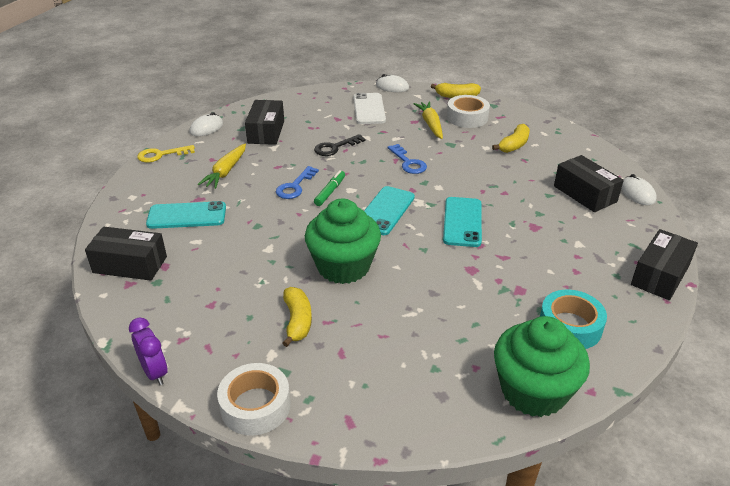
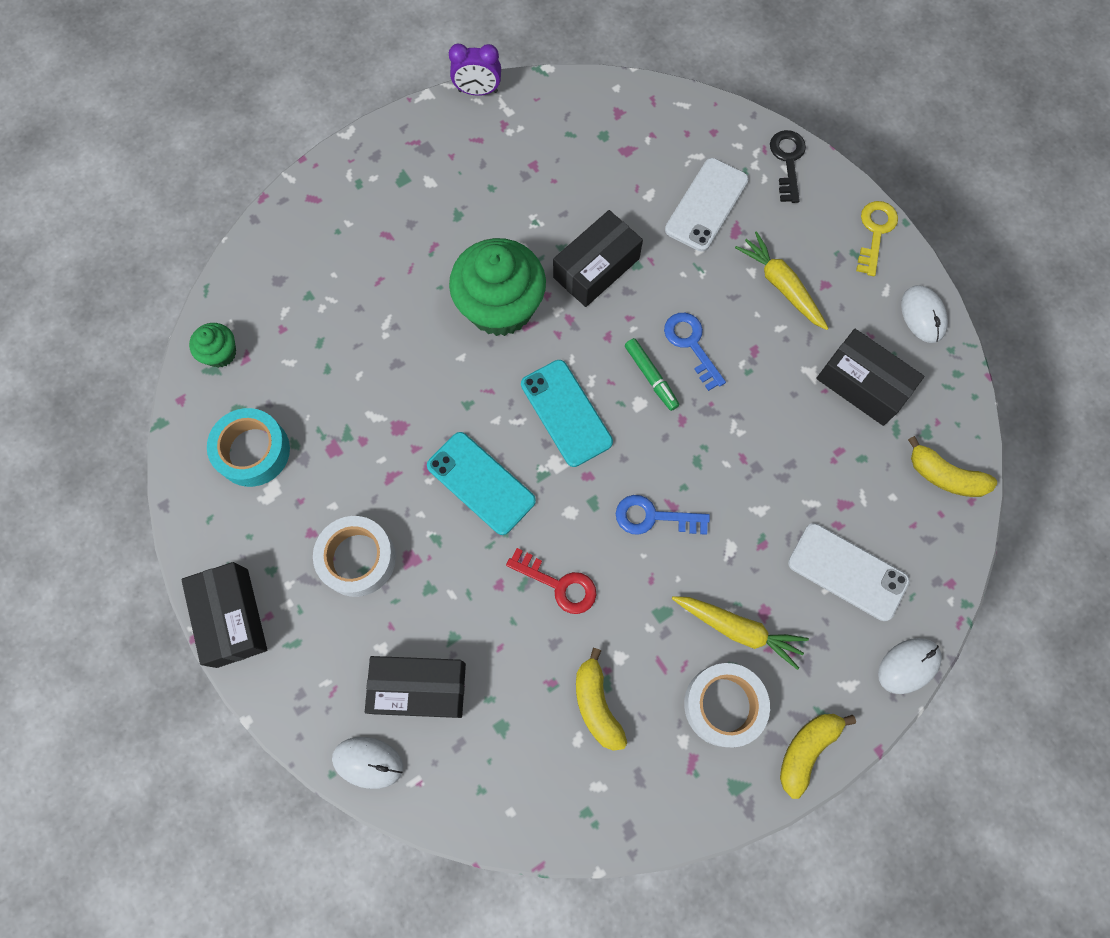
camera: 125 degrees right, 35 degrees up
black box [85,227,167,281] -> black box moved to [553,210,643,307]
turquoise phone [146,201,226,229] -> white phone [665,158,749,252]
white tape [217,363,291,435] -> white tape moved to [313,516,396,597]
yellow banana [282,287,312,347] -> yellow banana moved to [908,436,997,497]
black key [314,134,366,156] -> black key moved to [770,130,806,203]
green cupcake [494,316,590,417] -> green cupcake [189,323,236,368], size x0.47
none -> red key [506,548,597,614]

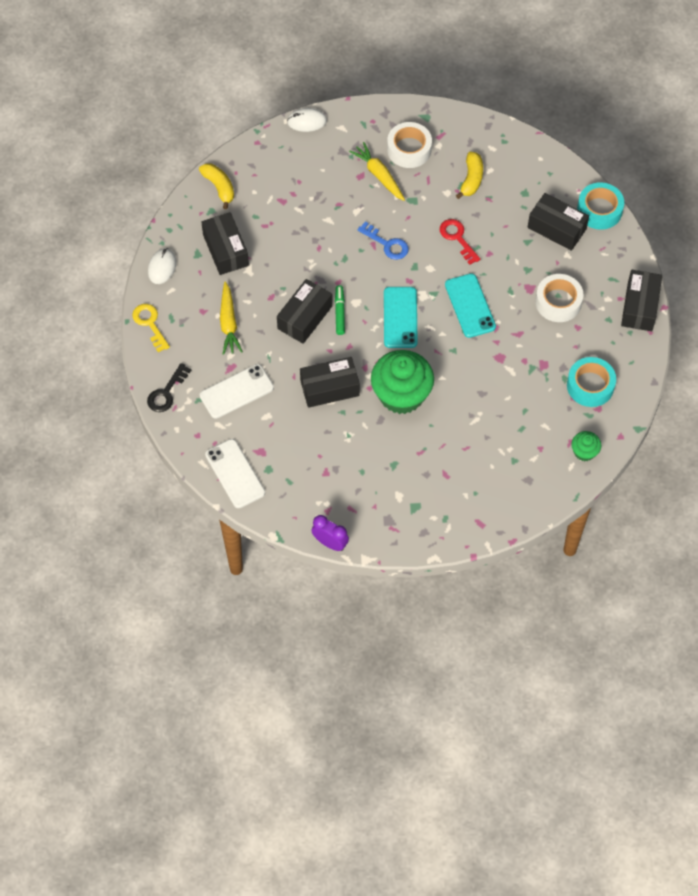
camera: 150 degrees left, 10 degrees down
white mouse [332,737,403,789] -> turquoise tape [577,182,624,230]
blue key [664,313,726,391] -> black box [277,279,332,344]
yellow banana [780,714,856,799] -> none
white phone [788,523,910,621] -> white phone moved to [205,439,265,508]
yellow key [856,201,898,276] -> yellow key turned 105 degrees clockwise [132,304,170,352]

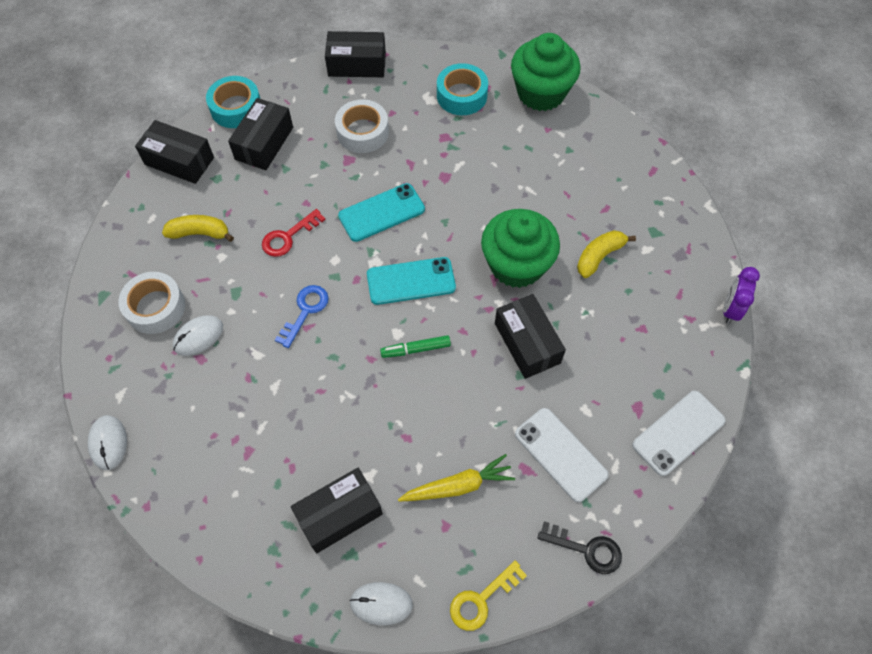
camera: 100 degrees left, 0 degrees up
yellow banana [199,163,234,209] -> yellow banana moved to [577,230,636,278]
black box [277,279,332,344] -> black box moved to [135,120,214,184]
yellow carrot [349,142,405,201] -> white mouse [173,315,223,356]
green cupcake [571,431,601,461] -> green cupcake [511,33,581,111], size x2.13

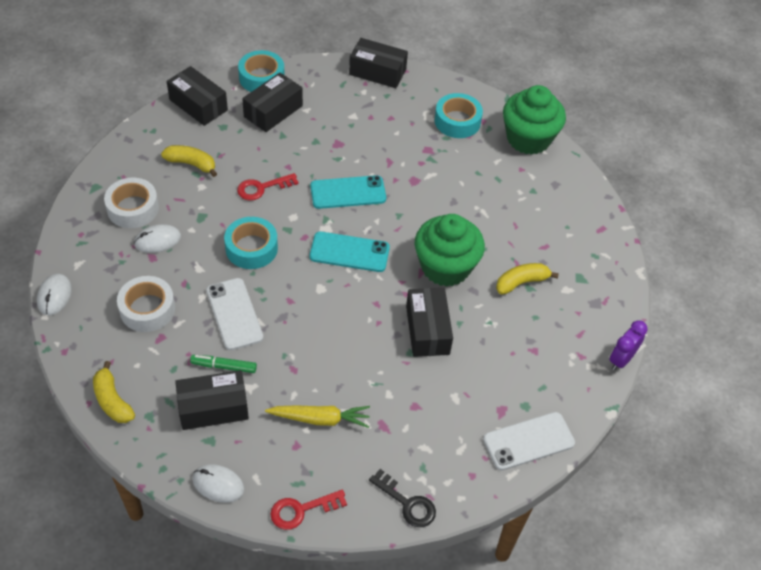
camera: 15 degrees right, 10 degrees down
blue key [275,285,329,348] -> turquoise tape [224,217,278,269]
white tape [335,99,389,153] -> white tape moved to [117,276,175,332]
green marker [380,335,451,358] -> green marker moved to [190,355,257,373]
yellow key [450,560,527,631] -> red key [270,490,347,530]
white phone [515,408,609,502] -> white phone moved to [206,278,263,350]
none -> yellow banana [93,361,135,423]

